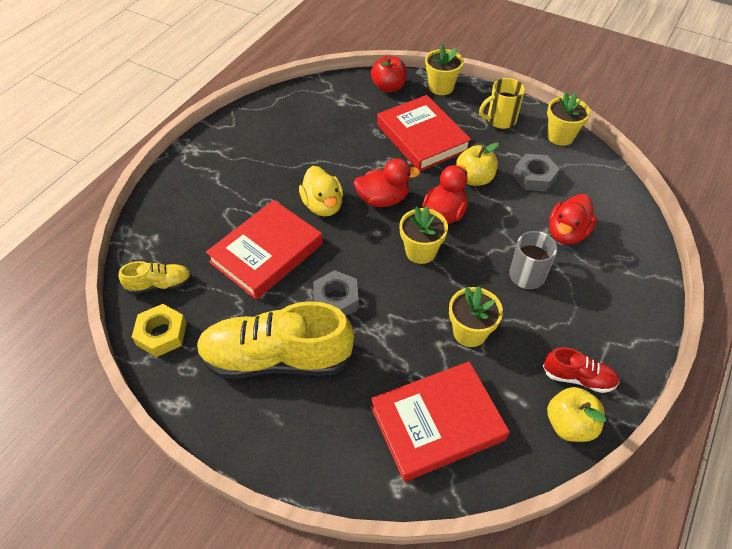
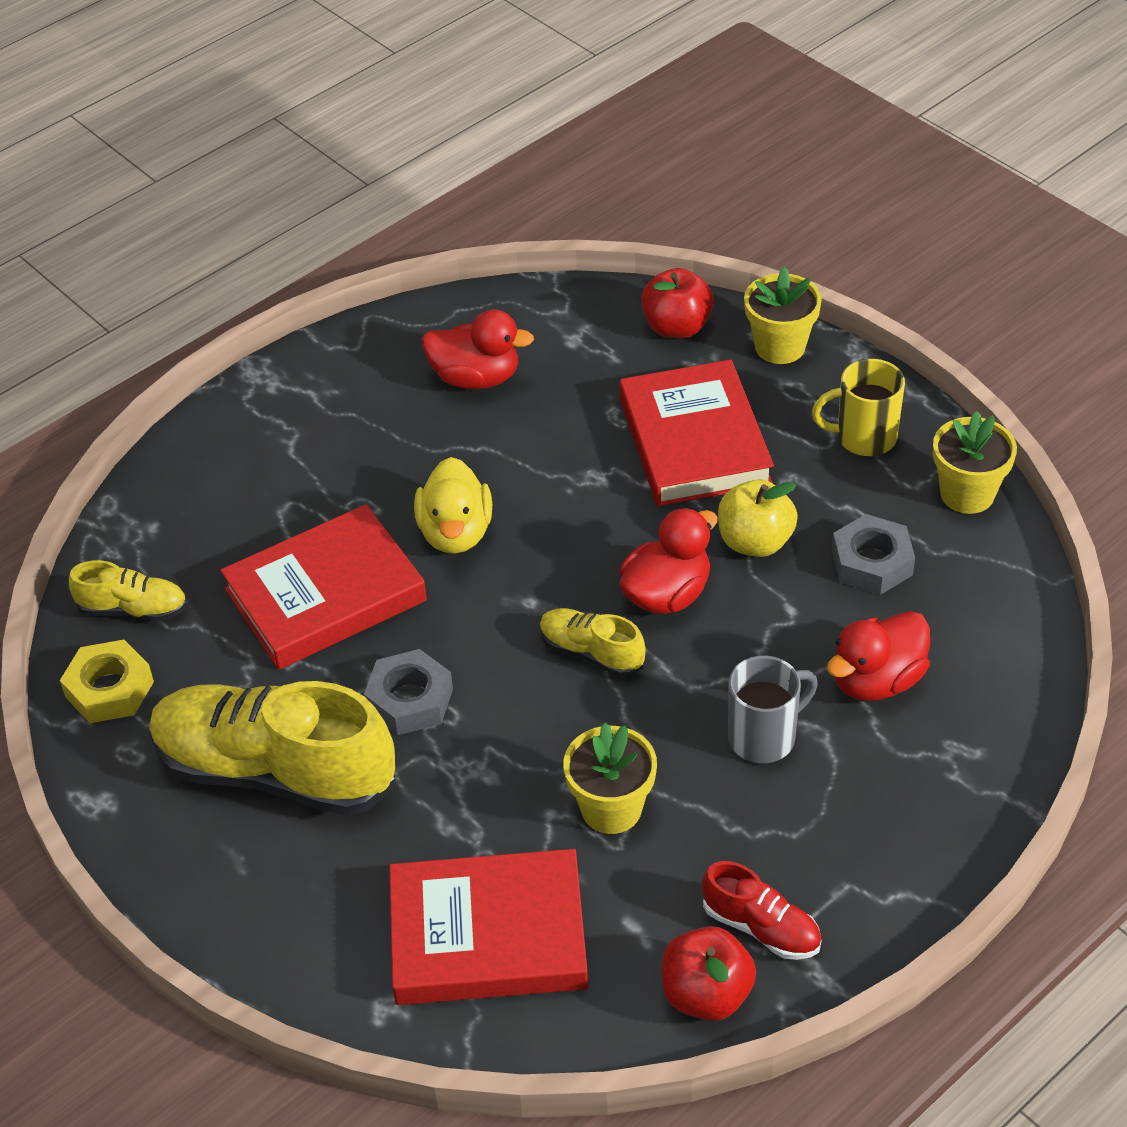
camera: 20 degrees right, 5 degrees down
red duck [353,158,420,207] -> red duck moved to [422,309,534,389]
yellow flower pot [399,206,448,264] -> yellow shoe [540,608,646,677]
yellow apple [547,387,606,442] -> red apple [662,926,756,1021]

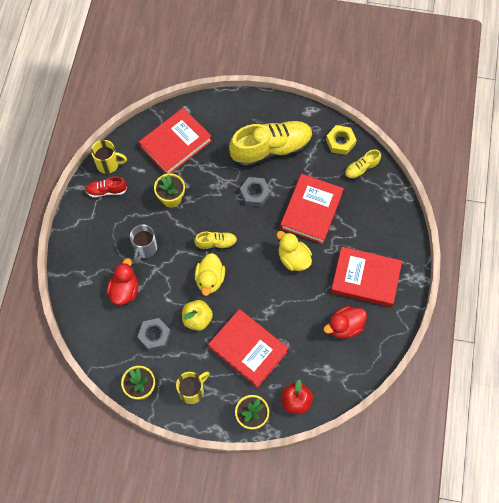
camera: 140 degrees right, 20 degrees up
red duck [620,508,718,614] -> yellow duck [195,253,225,296]
red apple [662,926,756,1021] -> yellow mug [91,140,127,174]
none -> red book [331,247,402,307]

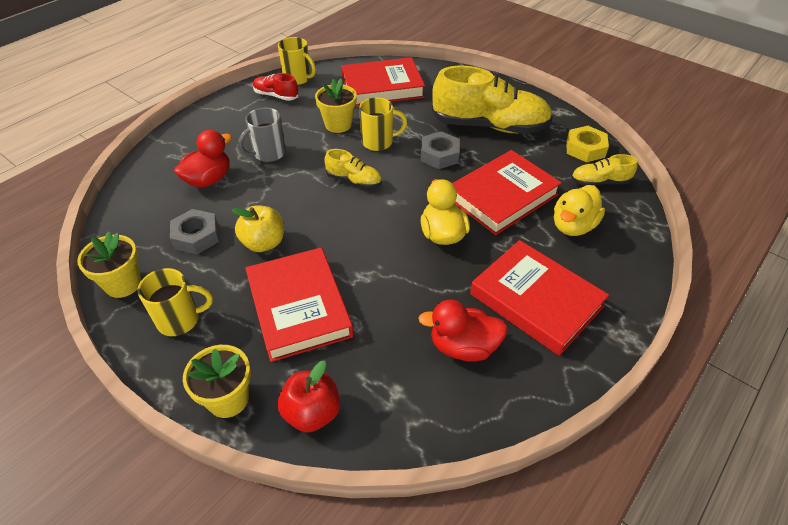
camera: 30 degrees right, 20 degrees down
yellow duck [195,253,225,296] -> yellow duck moved to [554,185,605,236]
none -> yellow mug [359,98,407,151]

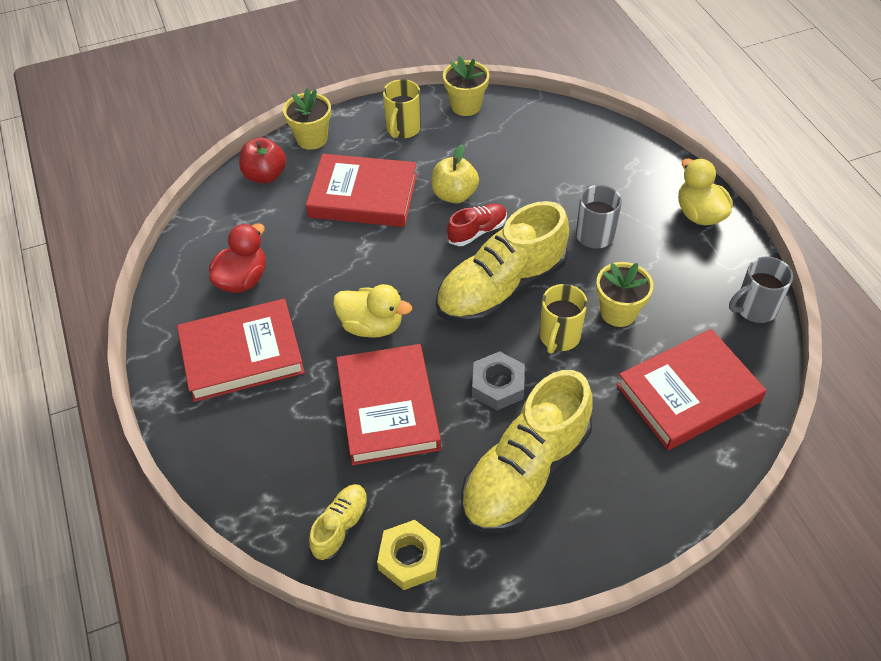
camera: 120 degrees right, 5 degrees up
grey nut [170,209,219,255] -> none
red duck [174,130,232,187] -> none
red shoe [253,73,299,101] -> red shoe moved to [447,204,507,246]
yellow mug [278,37,316,85] -> grey mug [729,256,793,323]
yellow shoe [324,149,382,188] -> yellow shoe [436,201,569,324], size x2.12
red book [342,57,425,106] -> red book turned 45 degrees clockwise [617,329,766,450]
yellow duck [554,185,605,236] -> yellow duck moved to [678,159,733,225]

